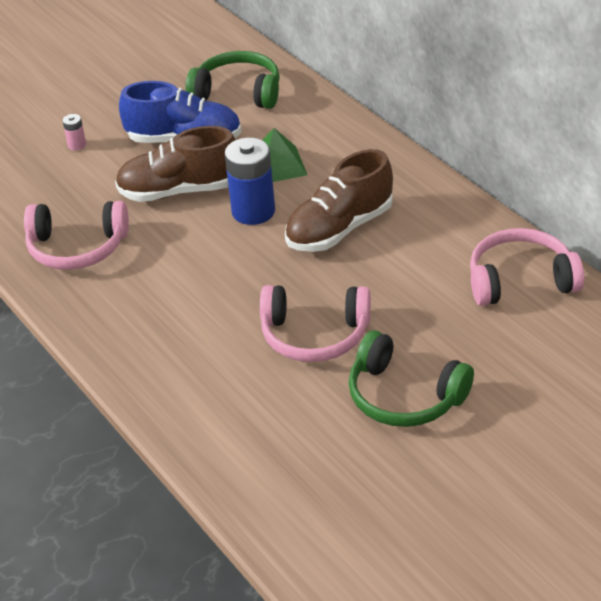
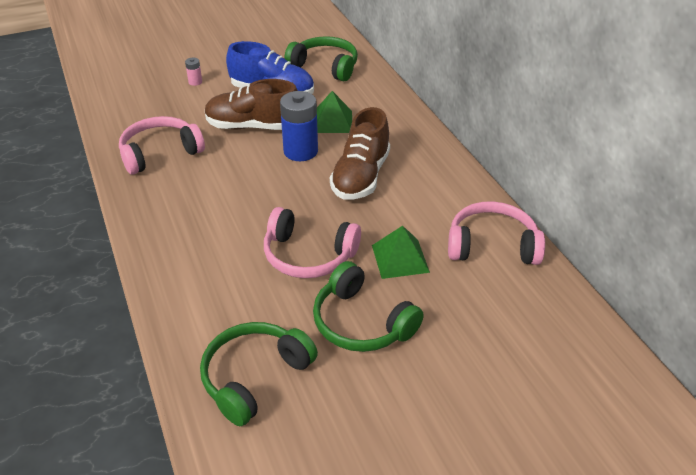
camera: 10 degrees right, 0 degrees up
pink headphones [24,201,129,270] -> pink headphones turned 135 degrees clockwise [119,116,205,175]
brown shoe [285,149,393,252] -> brown shoe turned 45 degrees counterclockwise [330,107,390,200]
none -> green headphones [200,322,318,426]
none -> green pyramid [372,226,430,279]

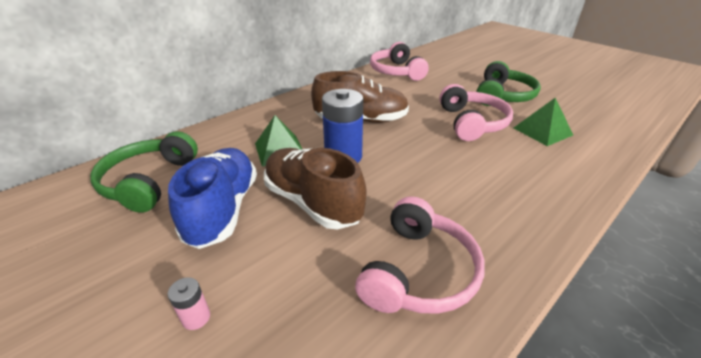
camera: 110 degrees left, 5 degrees down
pink headphones [119,116,205,175] -> pink headphones turned 105 degrees counterclockwise [355,196,485,314]
green headphones [200,322,318,426] -> none
brown shoe [205,79,298,130] -> brown shoe turned 150 degrees clockwise [264,148,366,230]
green pyramid [372,226,430,279] -> green pyramid moved to [514,98,573,146]

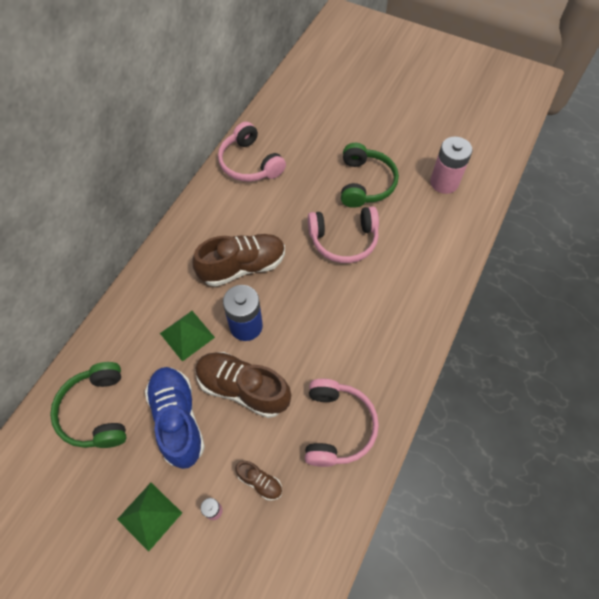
camera: 20 degrees left, 25 degrees up
pink headphones [439,84,513,141] -> pink headphones turned 105 degrees clockwise [308,206,379,263]
green pyramid [514,98,573,146] -> green pyramid moved to [117,483,182,552]
none -> brown shoe [235,461,282,501]
none -> pink battery [430,137,472,194]

